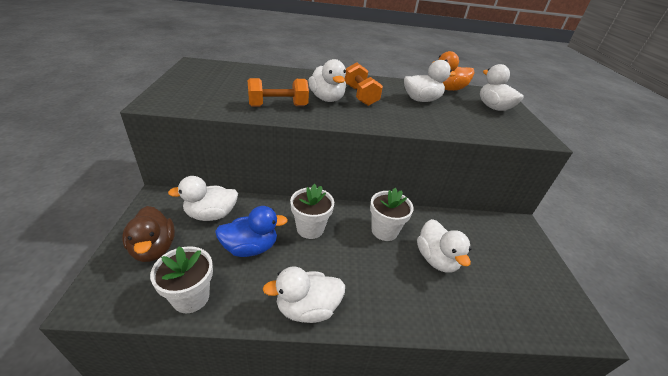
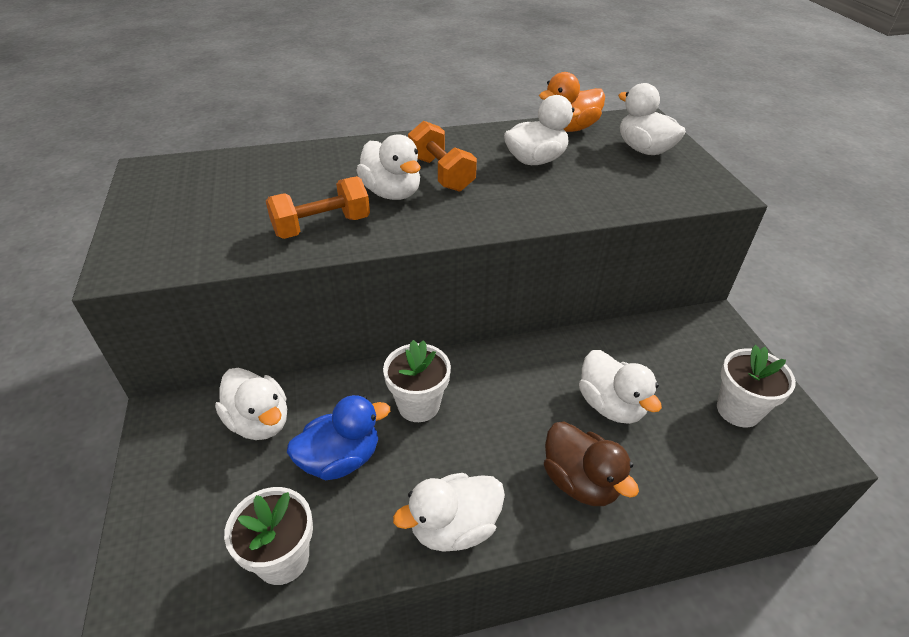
camera: 10 degrees left, 5 degrees up
brown duck [122,206,175,262] -> brown duck moved to [544,422,639,506]
white duck [168,176,238,221] -> white duck turned 105 degrees counterclockwise [215,368,287,440]
white flower pot [370,188,414,241] -> white flower pot moved to [717,345,796,427]

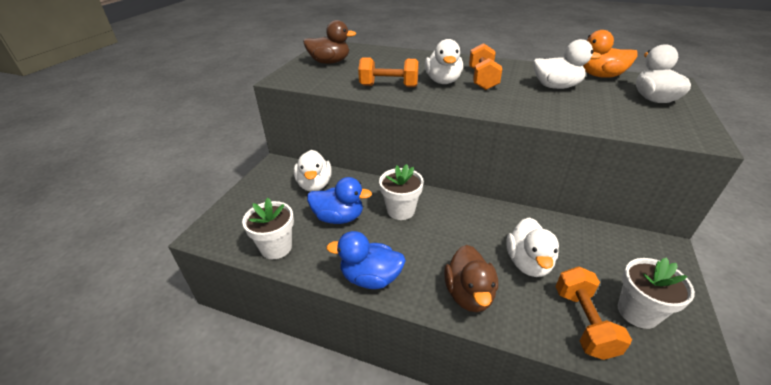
camera: 35 degrees right, 5 degrees down
white duck [393,473,505,552] -> blue duck [326,231,406,289]
none -> brown duck [303,20,357,64]
none -> orange dumbbell [555,266,632,360]

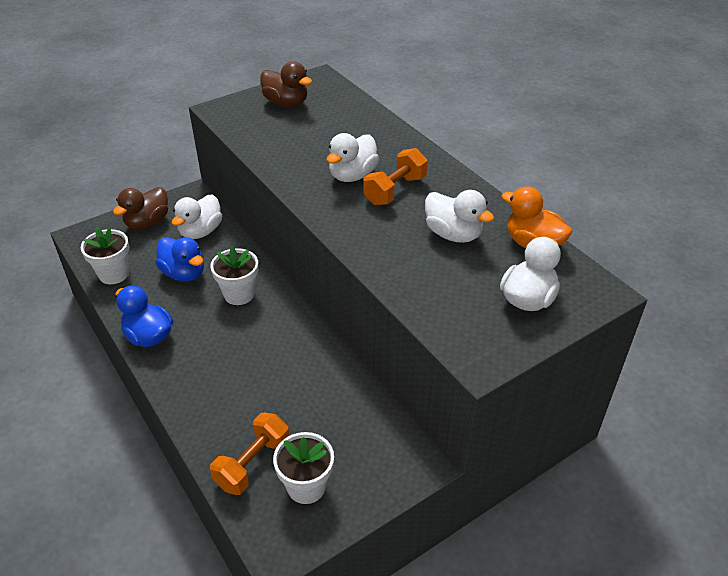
camera: 35 degrees right, 5 degrees up
orange dumbbell [358,57,419,87] -> none
brown duck [444,245,498,312] -> brown duck moved to [113,187,168,230]
white duck [506,217,559,277] -> none

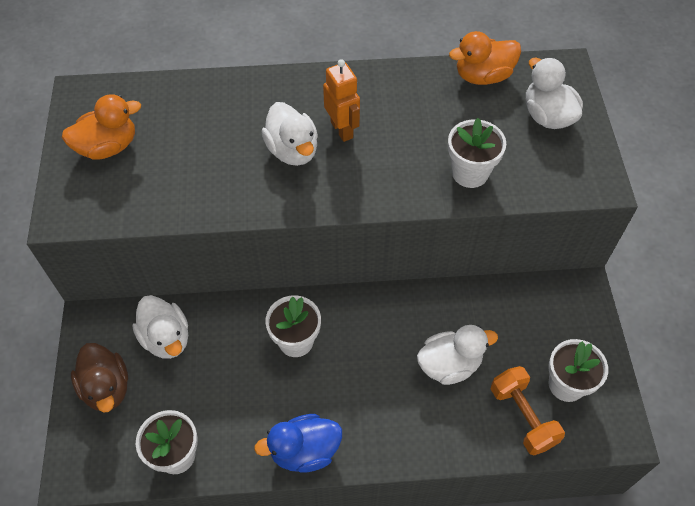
camera: 60 degrees left, 15 degrees up
blue duck [155,237,204,282] -> none
brown duck [260,61,313,107] -> orange duck [62,94,141,160]
orange dumbbell [363,148,428,205] -> orange robot [323,59,360,142]
white duck [425,190,494,243] -> white duck moved to [417,325,498,385]
none -> white flower pot [448,118,506,188]

